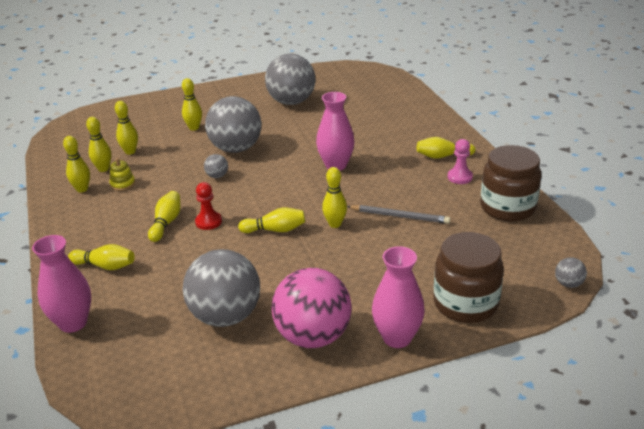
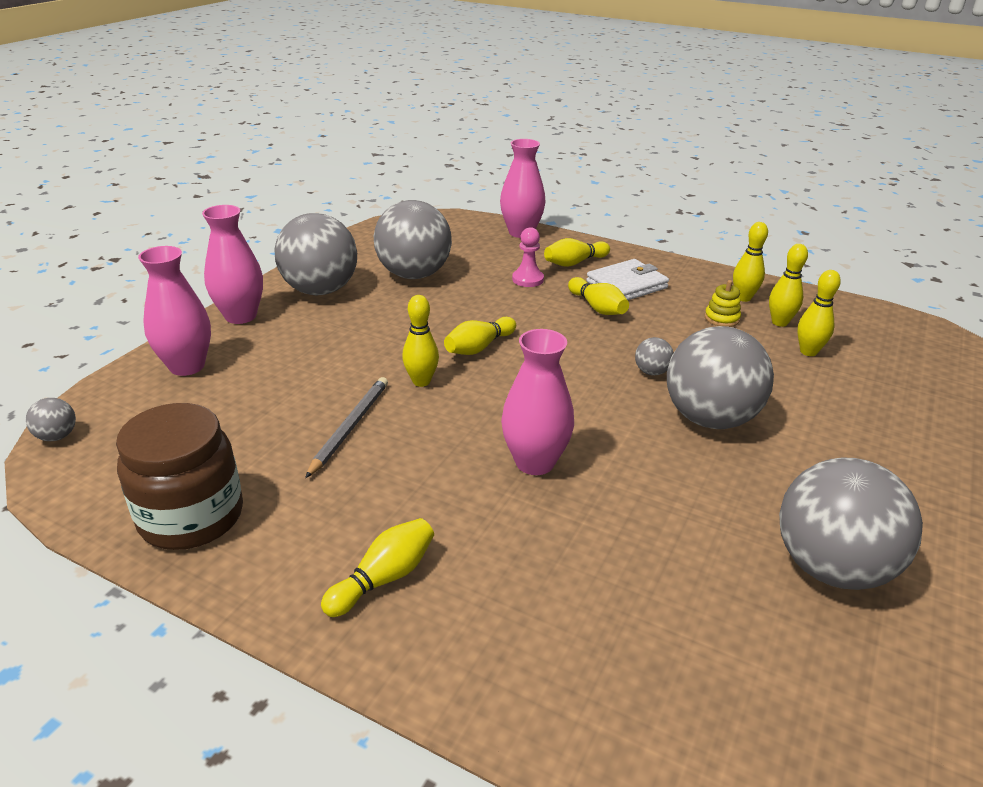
camera: 135 degrees right, 0 degrees up
yellow bowling pin [182,78,202,131] -> none
red pawn [195,182,222,230] -> none
pink ball [271,268,352,348] -> grey ball [274,213,357,295]
grey pencil [347,205,450,224] -> grey pencil turned 135 degrees clockwise [305,377,388,478]
brown jar [434,232,504,323] -> pink vase [138,246,211,376]
pink pawn [448,139,473,184] -> pink pawn moved to [512,227,544,287]
none -> white wallet [586,259,669,300]

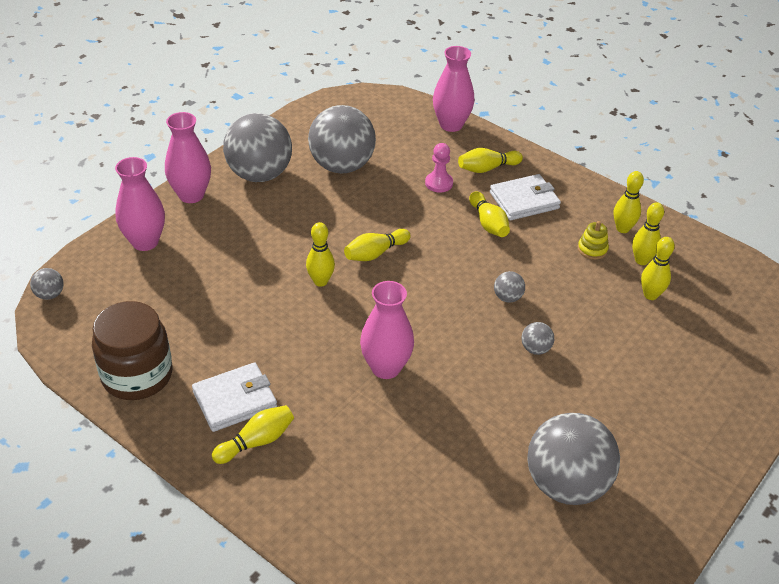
camera: 10 degrees right, 10 degrees up
grey pencil [305,377,388,478] -> none
grey ball [667,326,774,429] -> grey ball [521,322,554,355], size x0.41
none -> white wallet [192,362,277,432]

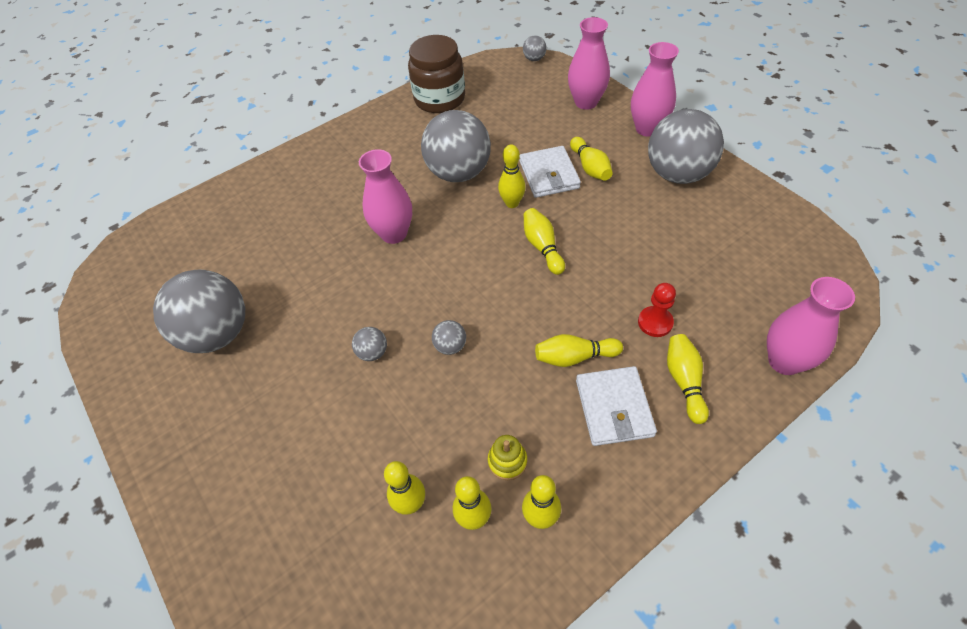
camera: 110 degrees right, 10 degrees up
white wallet [192,362,277,432] -> white wallet moved to [520,146,581,198]
yellow bowling pin [212,405,294,464] -> yellow bowling pin moved to [570,137,613,181]
grey ball [308,105,376,173] -> grey ball moved to [421,110,491,182]
pink pawn [425,143,453,193] -> red pawn [638,283,676,337]

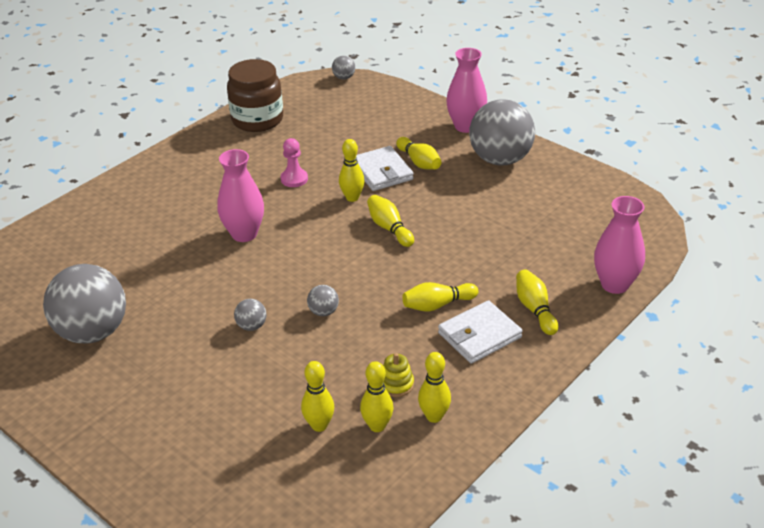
camera: 15 degrees left, 15 degrees down
grey ball [421,110,491,182] -> pink pawn [281,138,308,187]
pink vase [568,17,610,110] -> none
white wallet [576,366,657,446] -> white wallet turned 75 degrees clockwise [438,300,523,364]
red pawn [638,283,676,337] -> none

